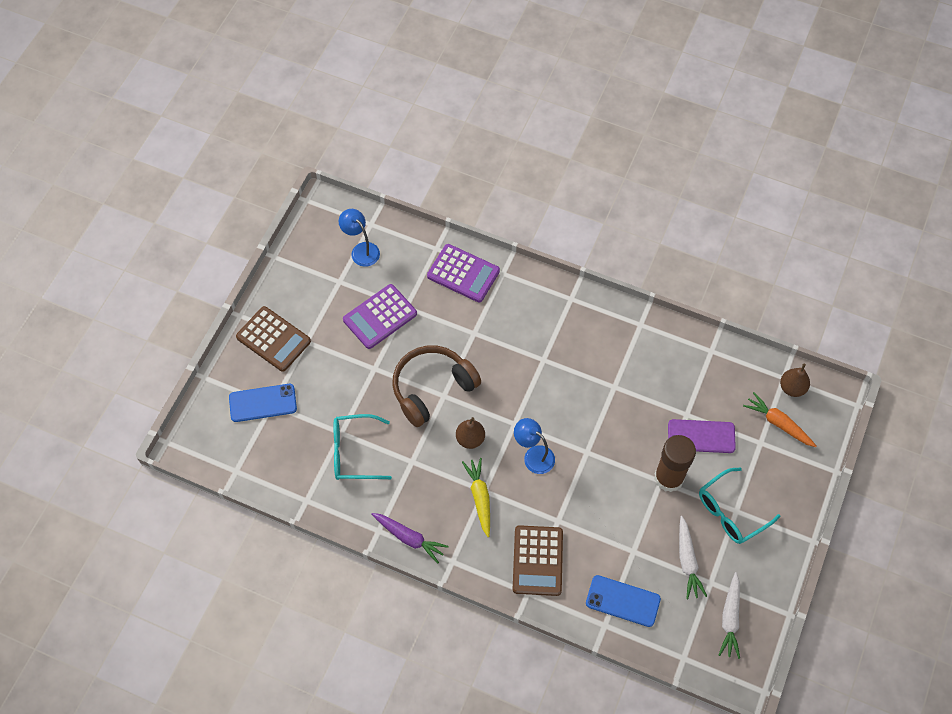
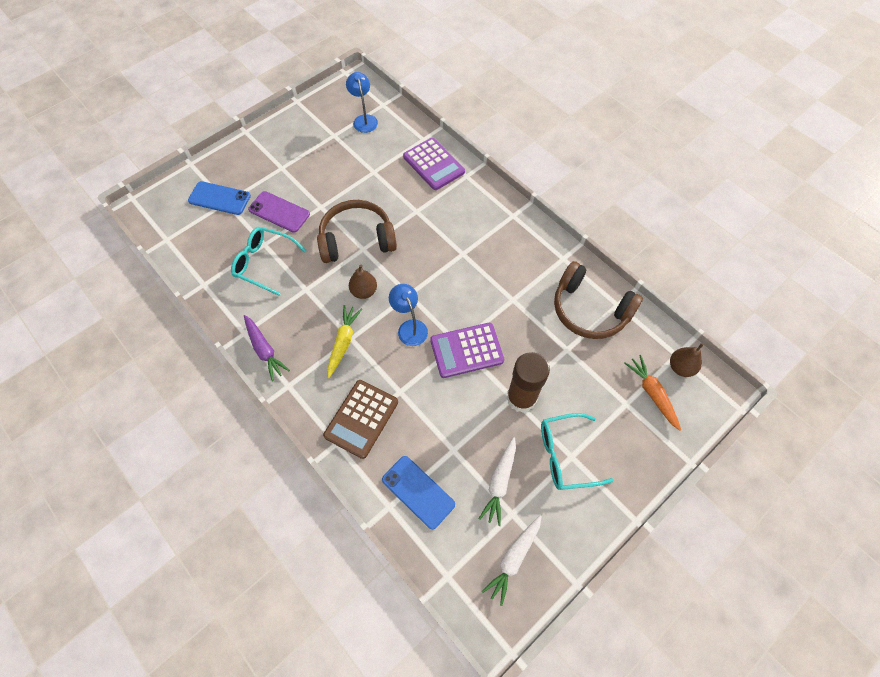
camera: 25 degrees right, 0 degrees up
brown calculator [236,306,311,372] -> none
purple calculator [343,284,417,349] -> purple calculator moved to [430,323,504,378]
purple phone [668,419,736,453] -> purple phone moved to [248,191,310,233]
none -> brown headphones [554,261,643,339]

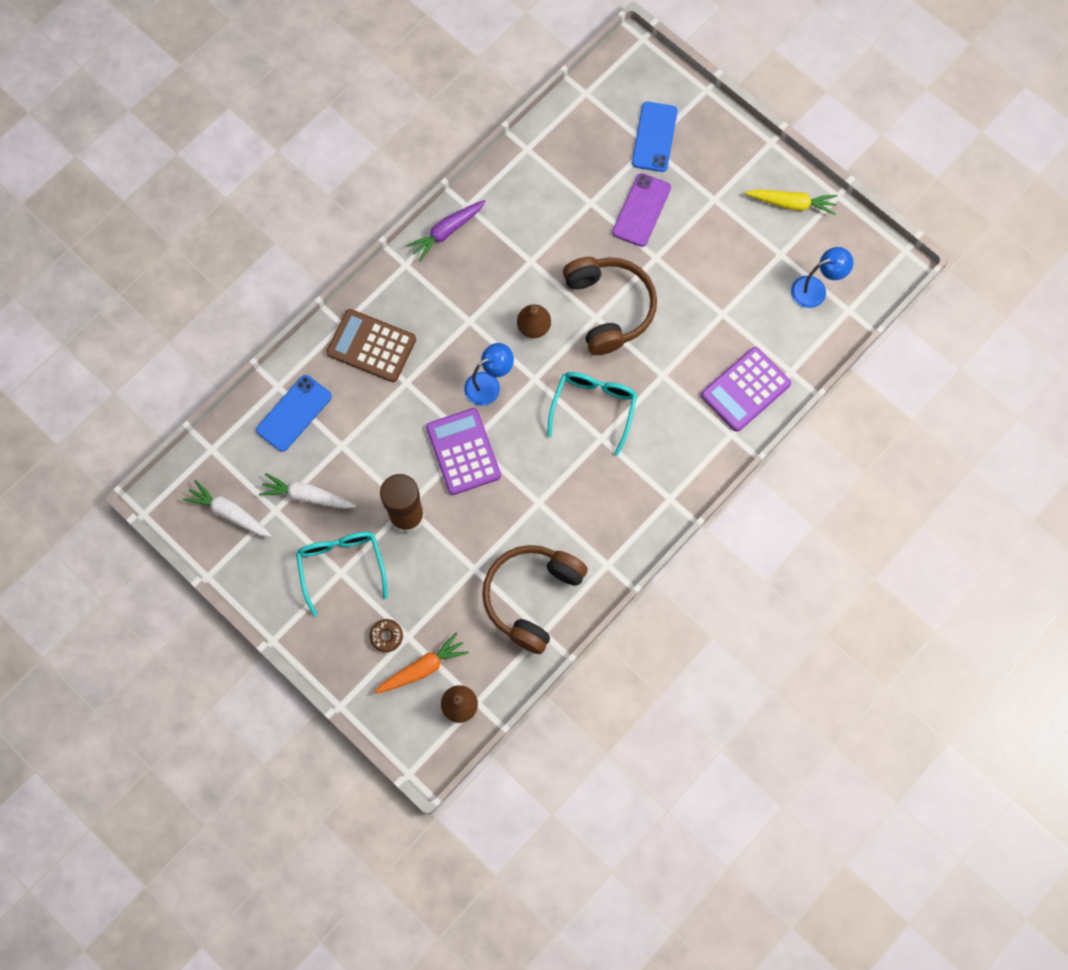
camera: 85 degrees right, 10 degrees up
turquoise glasses [231,227,306,296] -> turquoise glasses moved to [547,372,637,456]
yellow carrot [327,305,362,378] -> yellow carrot moved to [745,190,838,215]
none -> brown donut [369,619,403,652]

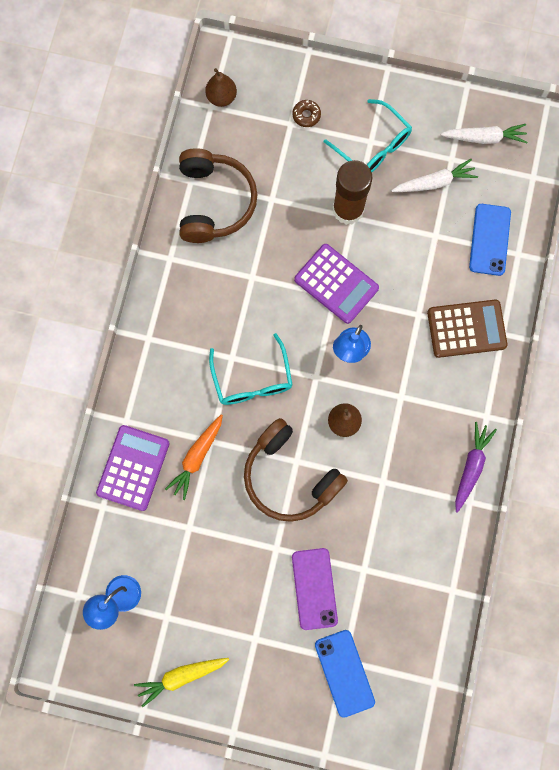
camera: 150 degrees right, 5 degrees up
orange carrot [374,632,469,694] -> orange carrot moved to [165,414,223,500]

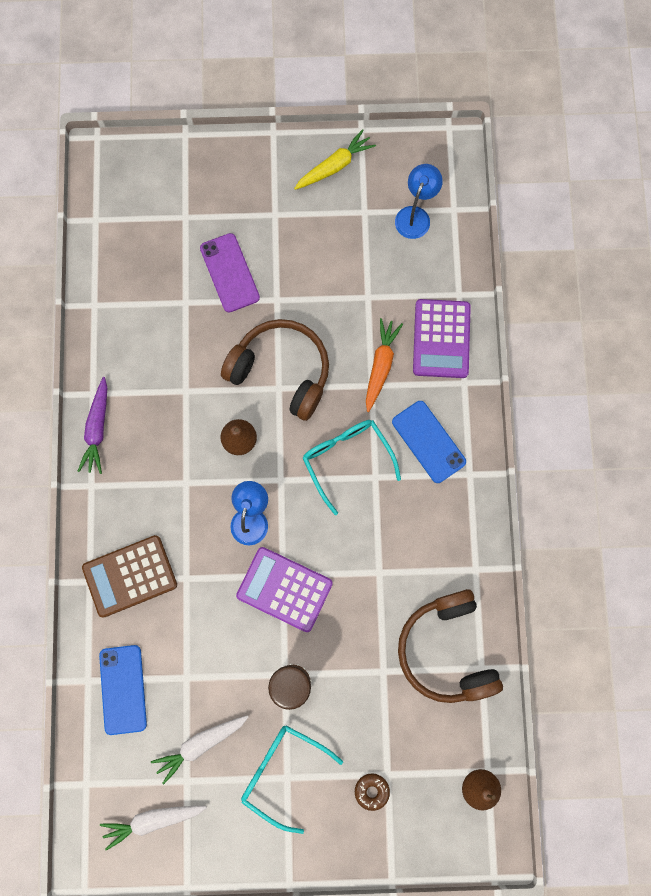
camera: 165 degrees right, 0 degrees up
blue phone [315,630,375,718] -> blue phone moved to [392,401,466,483]

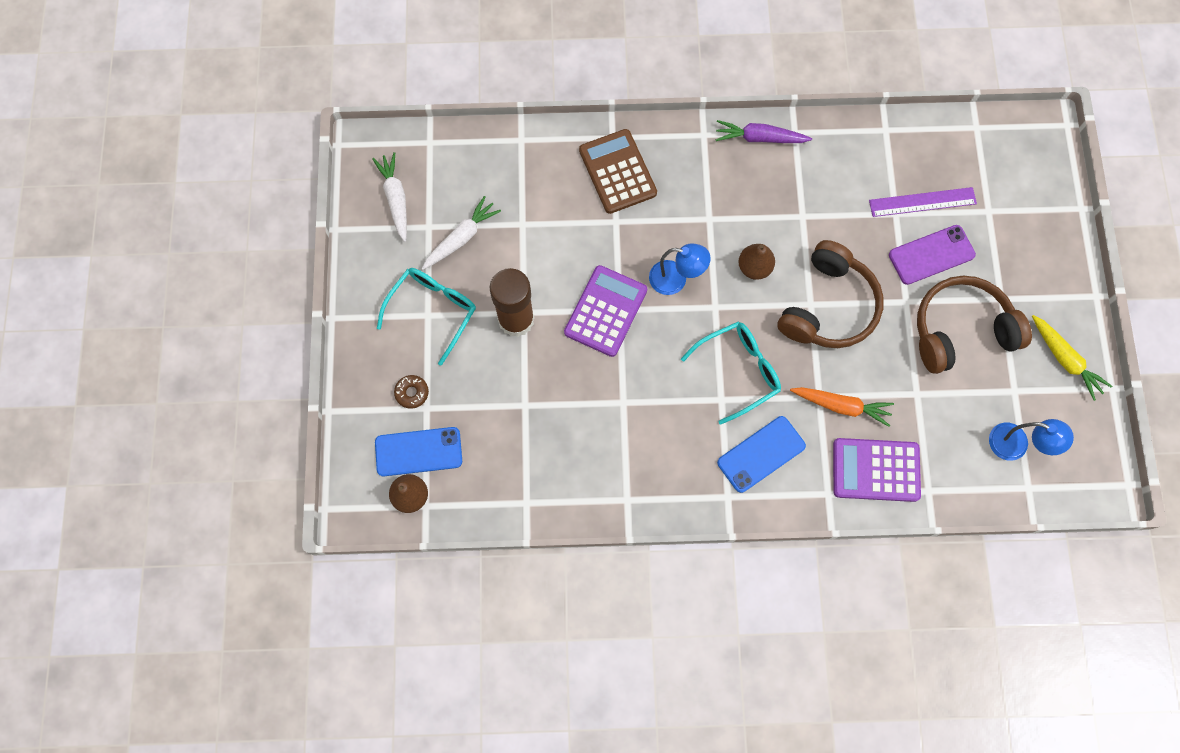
camera: 90 degrees right, 5 degrees down
blue phone [99,645,147,735] -> blue phone moved to [375,427,462,476]
white carrot [151,715,248,784] -> white carrot turned 75 degrees clockwise [422,196,501,270]
brown headphones [398,589,503,703] -> brown headphones moved to [917,276,1032,374]
none -> purple ruler [869,187,977,217]

